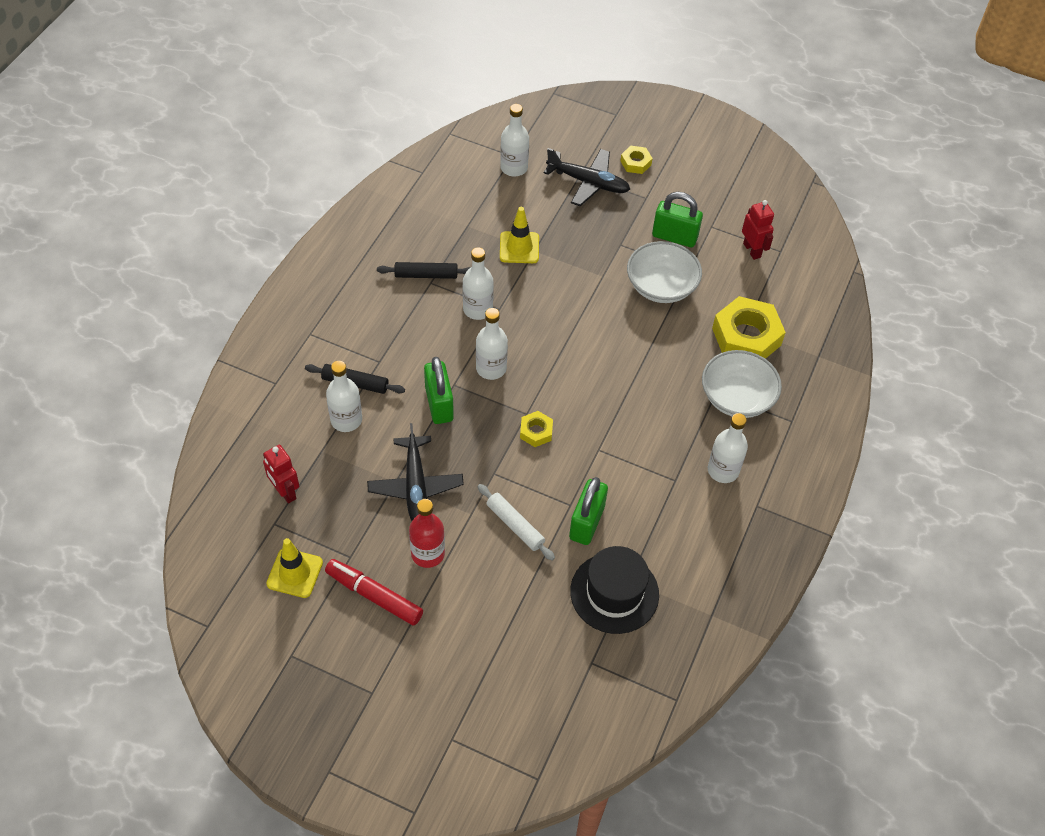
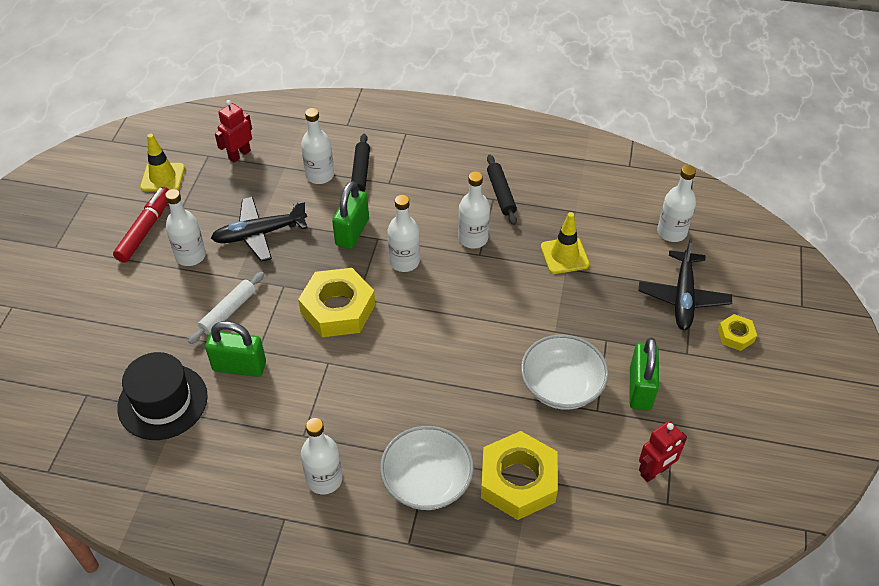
camera: 80 degrees right, 5 degrees down
red bottle [409,499,445,568] -> white bottle [165,189,206,266]
green padlock [424,357,454,424] -> green padlock turned 45 degrees counterclockwise [332,181,369,249]
yellow nut [520,411,553,447] -> yellow nut [298,268,375,337], size x2.05

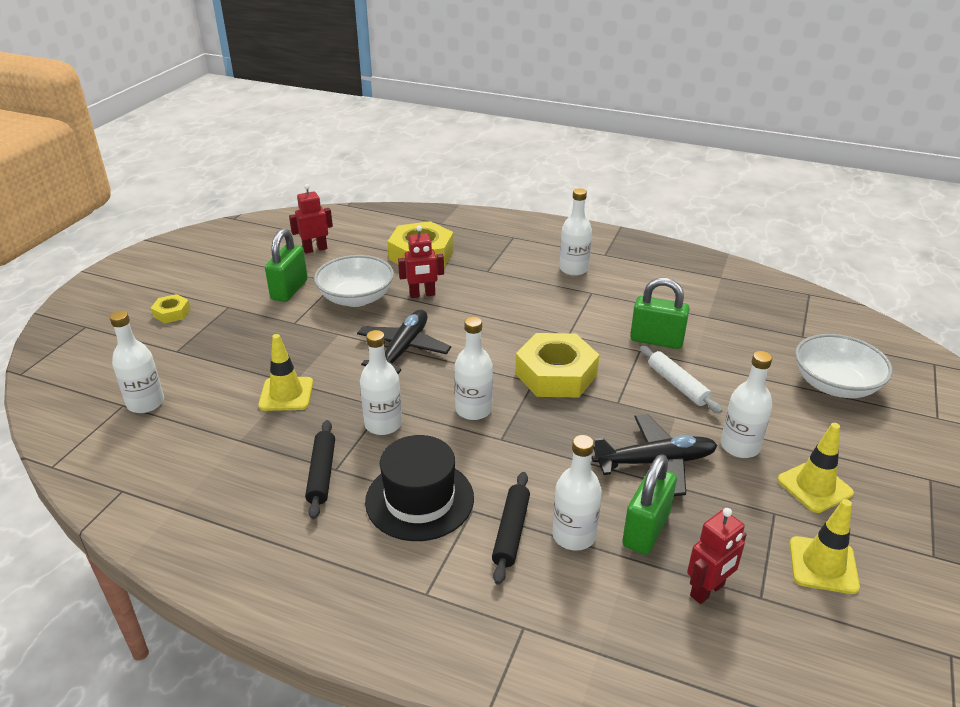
camera: 170 degrees left, 15 degrees down
red marker [113,187,169,263] -> yellow traffic cone [777,423,854,513]
black hat [117,352,208,440] -> black hat moved to [365,435,474,541]
white rolling pin [188,272,264,344] -> white rolling pin turned 75 degrees counterclockwise [640,346,723,413]
green padlock [332,181,369,249] -> green padlock moved to [622,454,677,555]
white bowl [380,426,474,510] -> white bowl moved to [795,334,893,398]
black plane [639,238,732,330] -> black plane moved to [357,310,451,374]
none -> red robot [398,226,444,298]

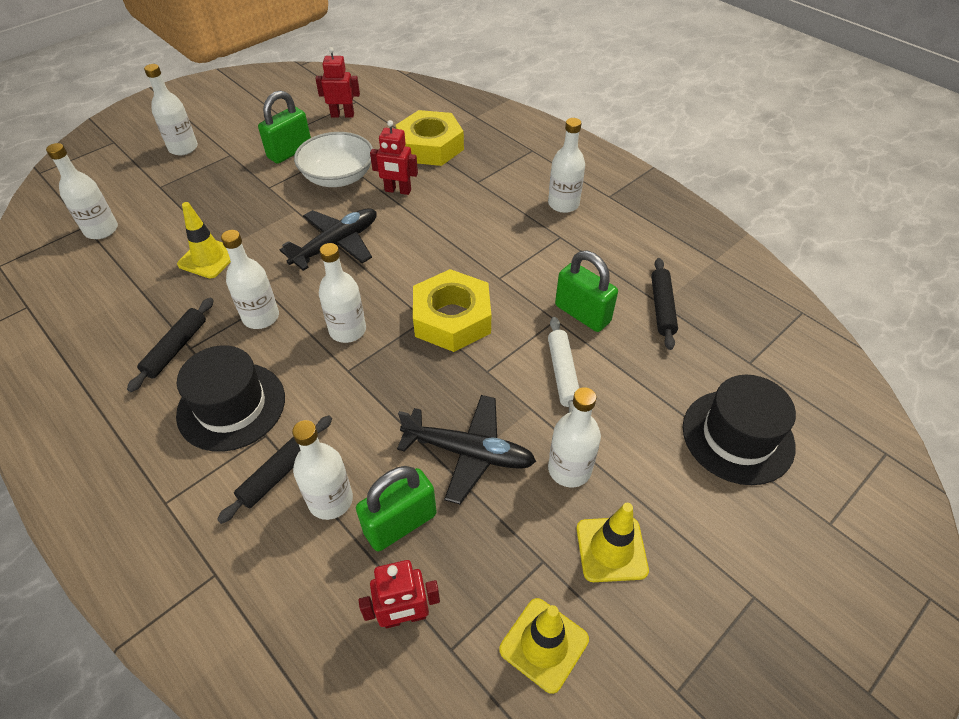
camera: 25 degrees right, 15 degrees up
yellow nut [151,294,190,323] -> white bottle [144,64,198,155]
white bowl [795,334,893,398] -> black hat [683,375,796,485]
none -> black rolling pin [651,258,678,350]

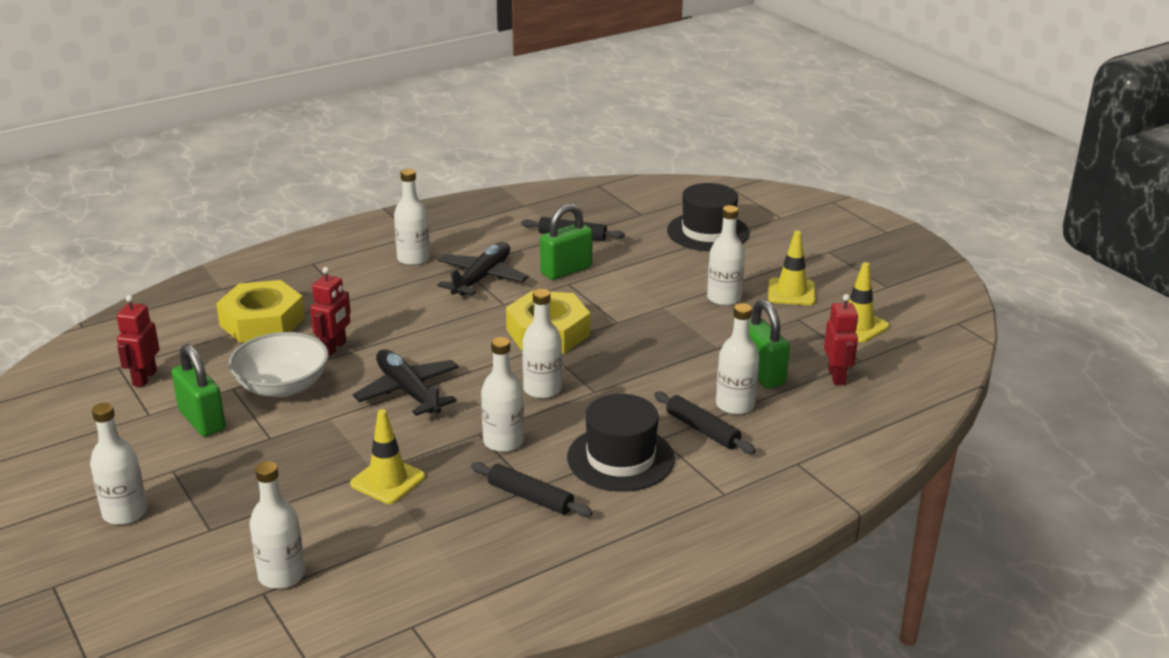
camera: 80 degrees left, 20 degrees down
black plane [397,395,536,504] -> black plane moved to [438,242,529,296]
white rolling pin [548,317,579,413] -> none

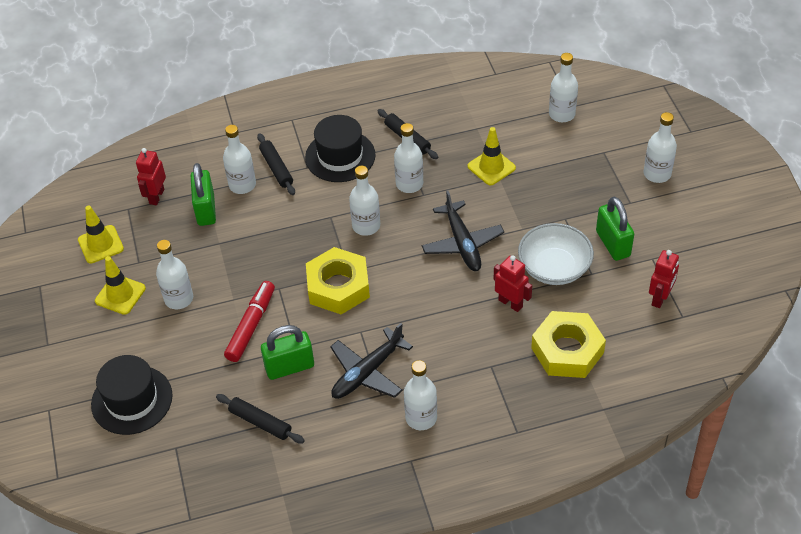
camera: 160 degrees left, 20 degrees up
red robot [310,267,351,356] -> red robot turned 90 degrees clockwise [494,255,532,312]
none -> red marker [224,281,275,362]

